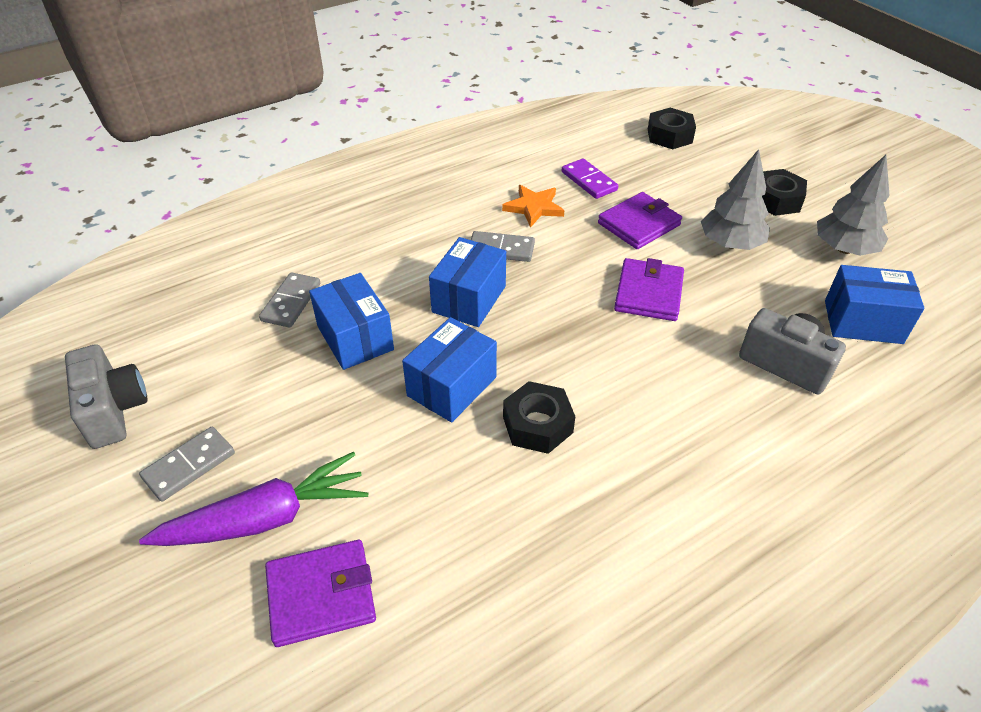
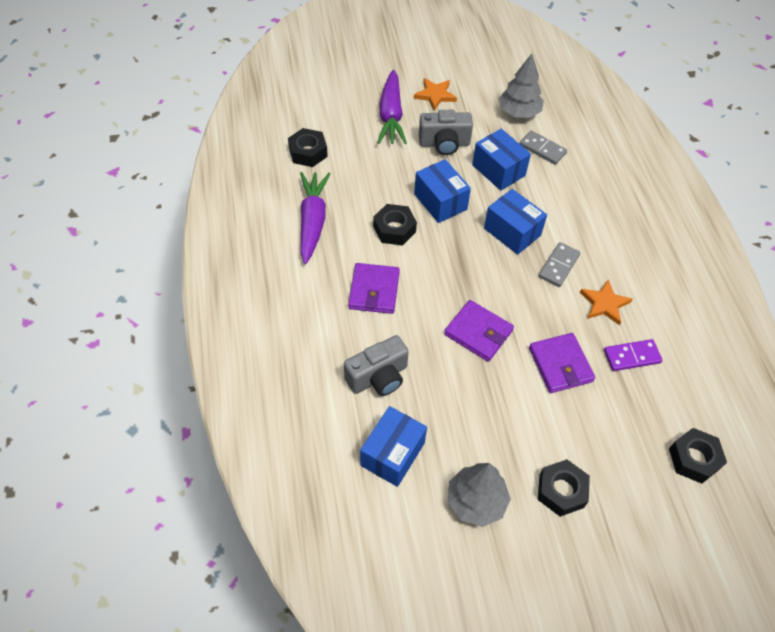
camera: 110 degrees right, 10 degrees up
grey camera [65,344,147,449] -> grey camera moved to [419,110,473,155]
grey domino [139,427,235,502] -> orange star [414,78,457,111]
purple wallet [265,540,376,647] -> purple wallet moved to [348,263,400,314]
blue box [309,273,394,370] -> blue box turned 60 degrees clockwise [472,129,531,191]
grey tree [701,149,770,250] -> grey tree moved to [499,54,544,118]
none -> black nut [288,128,328,167]
none -> purple carrot [300,172,330,264]

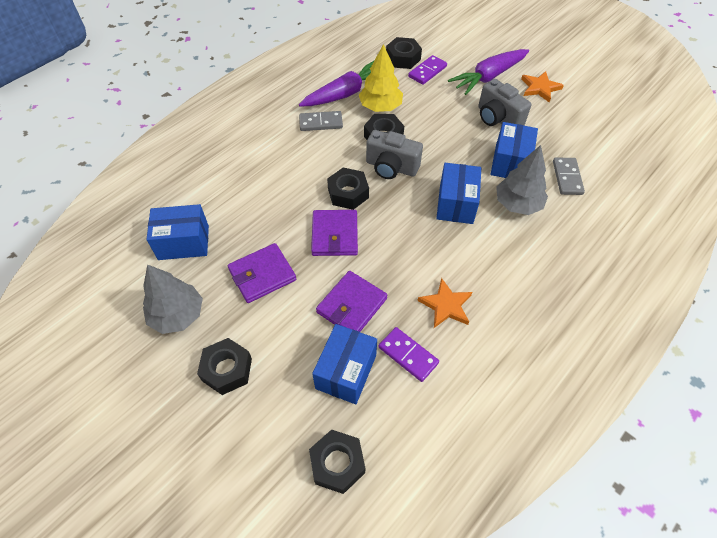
camera: 55 degrees right, 0 degrees up
grey camera [344,335,409,396] -> grey camera moved to [366,130,423,179]
purple wallet [348,263,400,314] -> purple wallet moved to [228,243,296,303]
blue box [414,159,471,223] -> blue box moved to [312,324,377,404]
grey tree [499,54,544,118] -> grey tree moved to [496,145,548,215]
grey domino [539,242,580,287] -> grey domino moved to [299,111,343,131]
none -> black nut [327,167,369,210]
none -> yellow tree [359,44,403,112]
none -> purple domino [408,55,447,85]

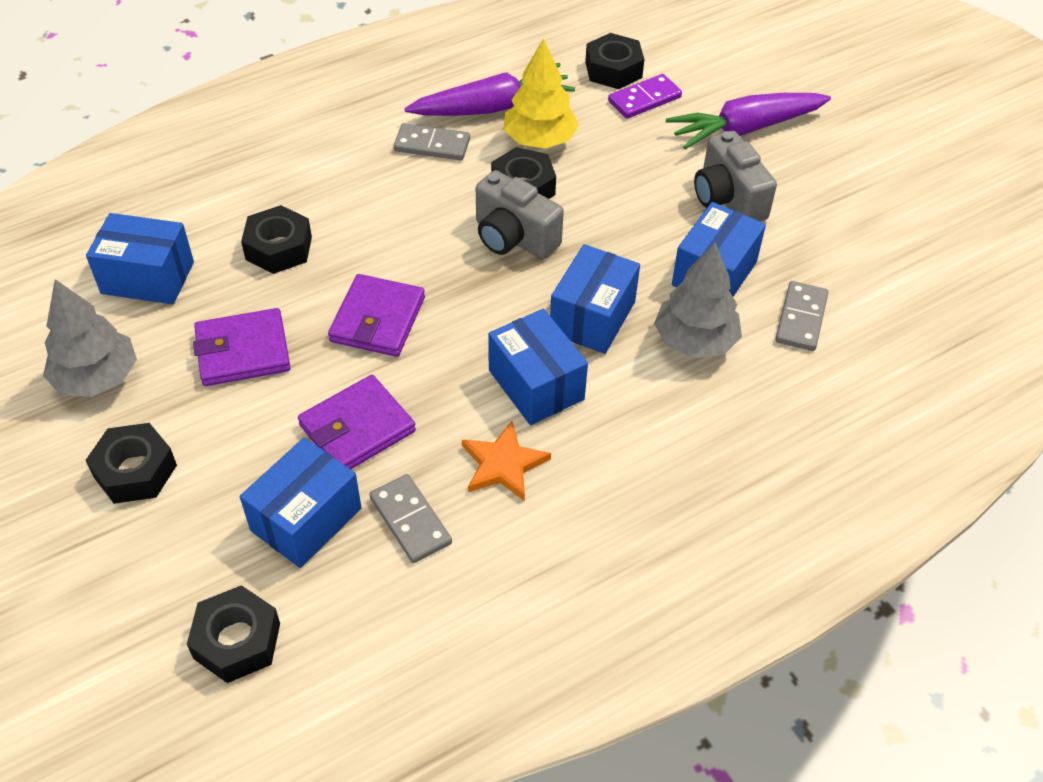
camera: 15 degrees right, 5 degrees down
black nut [327,167,369,210] -> black nut moved to [241,205,312,274]
purple domino [379,327,439,382] -> grey domino [369,474,452,563]
orange star [521,71,564,102] -> none
none -> blue box [488,309,588,425]

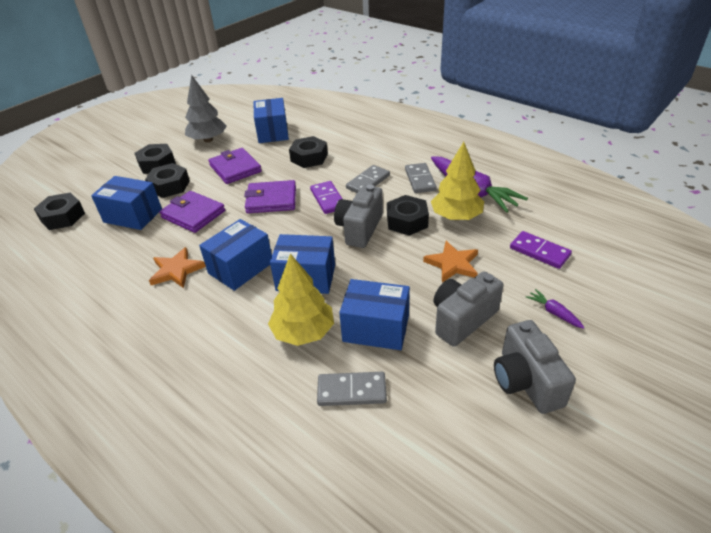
camera: 75 degrees right, 10 degrees down
grey domino [369,474,452,563] -> grey domino moved to [346,165,390,193]
black nut [585,33,644,89] -> black nut moved to [145,163,190,198]
grey tree [654,242,742,358] -> yellow tree [268,253,334,346]
purple carrot [666,93,831,149] -> purple carrot [526,289,585,329], size x0.42
none -> purple domino [310,181,342,214]
none -> orange star [423,241,478,282]
none -> grey camera [494,320,576,414]

